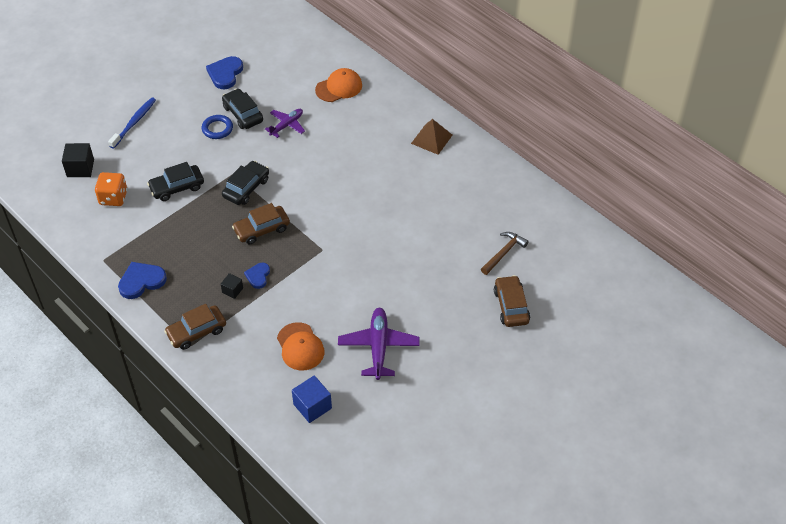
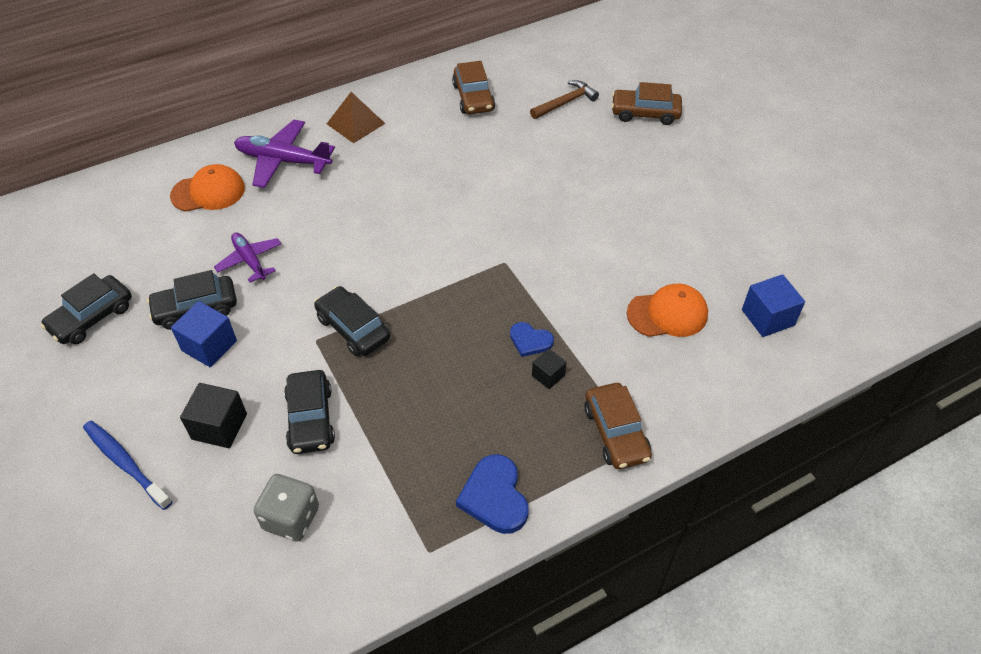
camera: 75 degrees left, 0 degrees up
black cube [62,143,94,177] -> black cube moved to [180,383,247,448]
orange dice [95,172,127,206] -> grey dice [254,474,319,542]
blue ring [202,115,233,139] -> blue cube [171,301,237,367]
blue heart [206,56,243,89] -> black car [41,273,132,344]
brown car [232,203,290,244] -> brown car moved to [452,61,495,114]
orange cap [315,68,362,102] -> orange cap turned 90 degrees clockwise [170,164,245,212]
purple plane [338,308,420,380] -> purple plane moved to [234,120,335,188]
brown hammer [481,232,529,275] -> brown hammer turned 90 degrees clockwise [530,80,599,119]

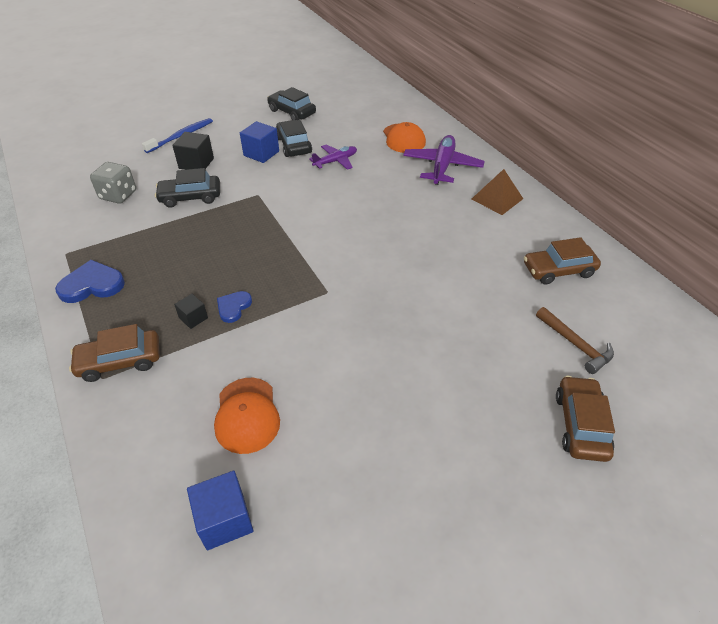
camera: 90 degrees right, 5 degrees down
black car [314,286,390,356] -> none

